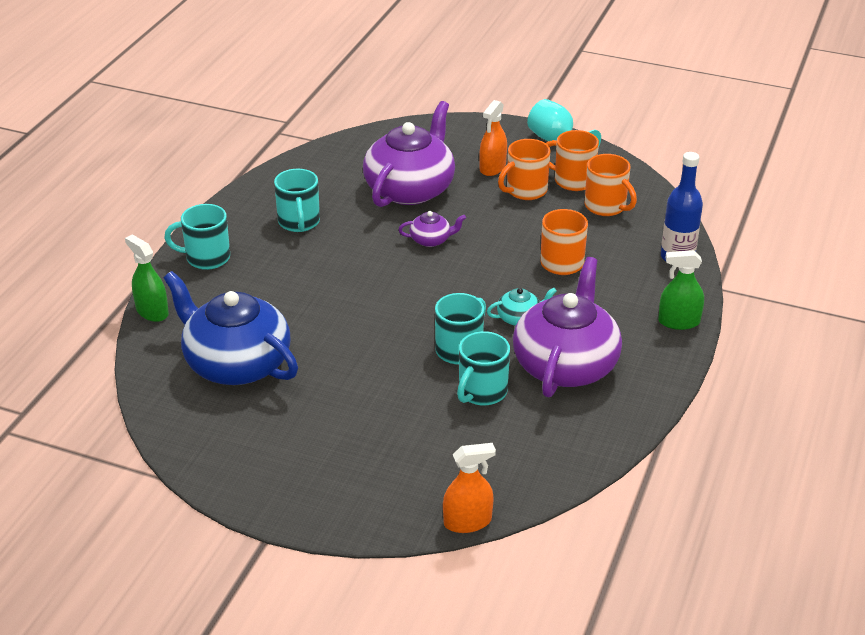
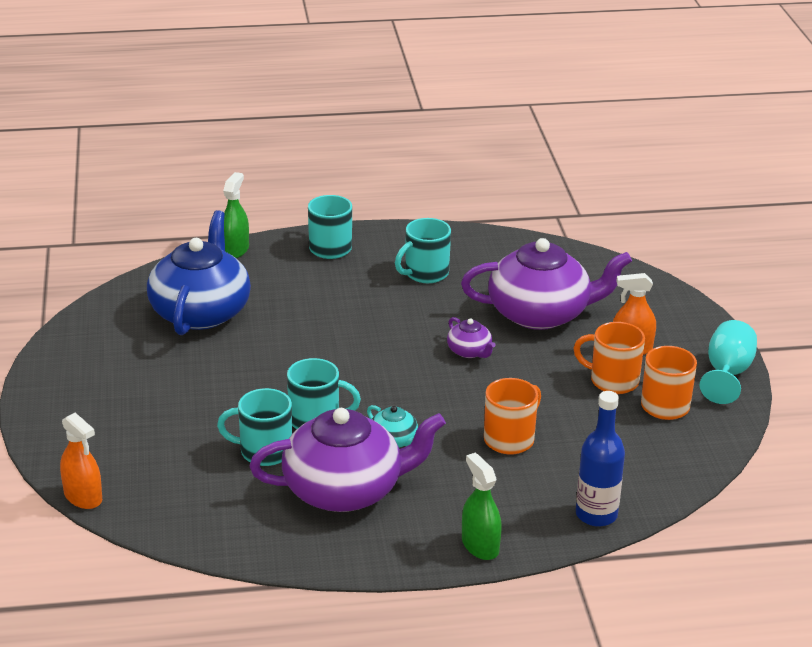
camera: 60 degrees right, 5 degrees down
orange mug [585,154,637,216] -> none

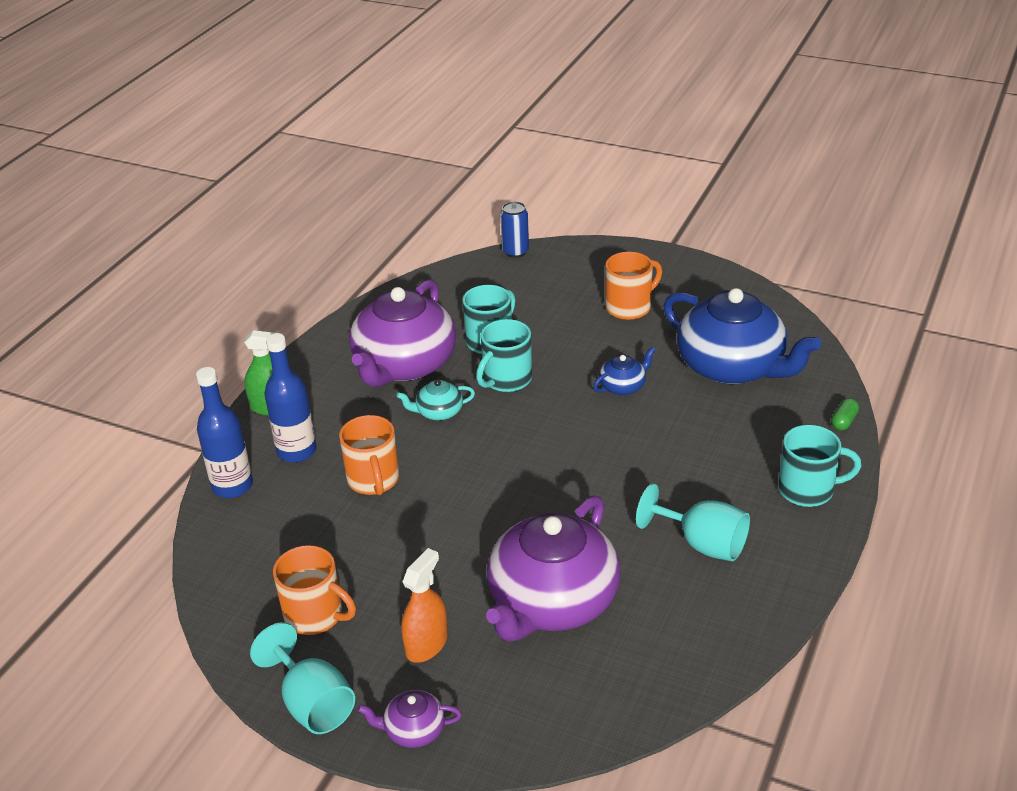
camera: 125 degrees right, 5 degrees up
orange spray bottle [60,413,102,509] -> blue can [500,201,529,258]
green spray bottle [223,172,249,258] -> green capsule [831,398,859,431]
turquoise mug [395,218,451,283] -> turquoise goblet [636,484,750,561]
purple teapot [447,317,495,358] -> purple teapot moved to [357,690,462,748]
orange mug [574,322,645,394] -> orange mug moved to [605,252,662,320]
none -> blue bottle [265,333,316,463]
none -> blue teapot [593,347,656,395]

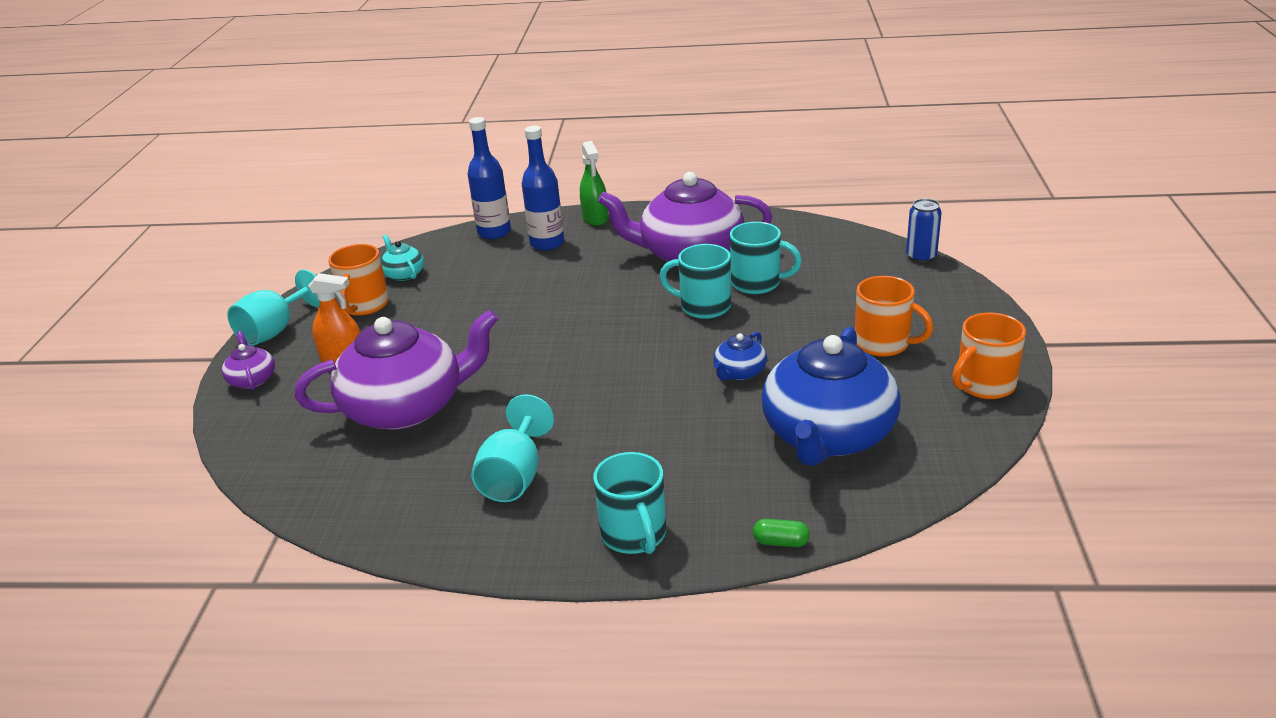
camera: 70 degrees right, 5 degrees down
orange mug [339,415,399,495] -> orange mug moved to [952,313,1026,399]
turquoise teapot [397,380,475,421] -> turquoise teapot moved to [381,235,424,281]
purple teapot [486,495,621,642] -> purple teapot turned 150 degrees clockwise [295,310,498,430]
blue teapot [593,347,656,395] -> blue teapot turned 90 degrees clockwise [714,332,767,380]

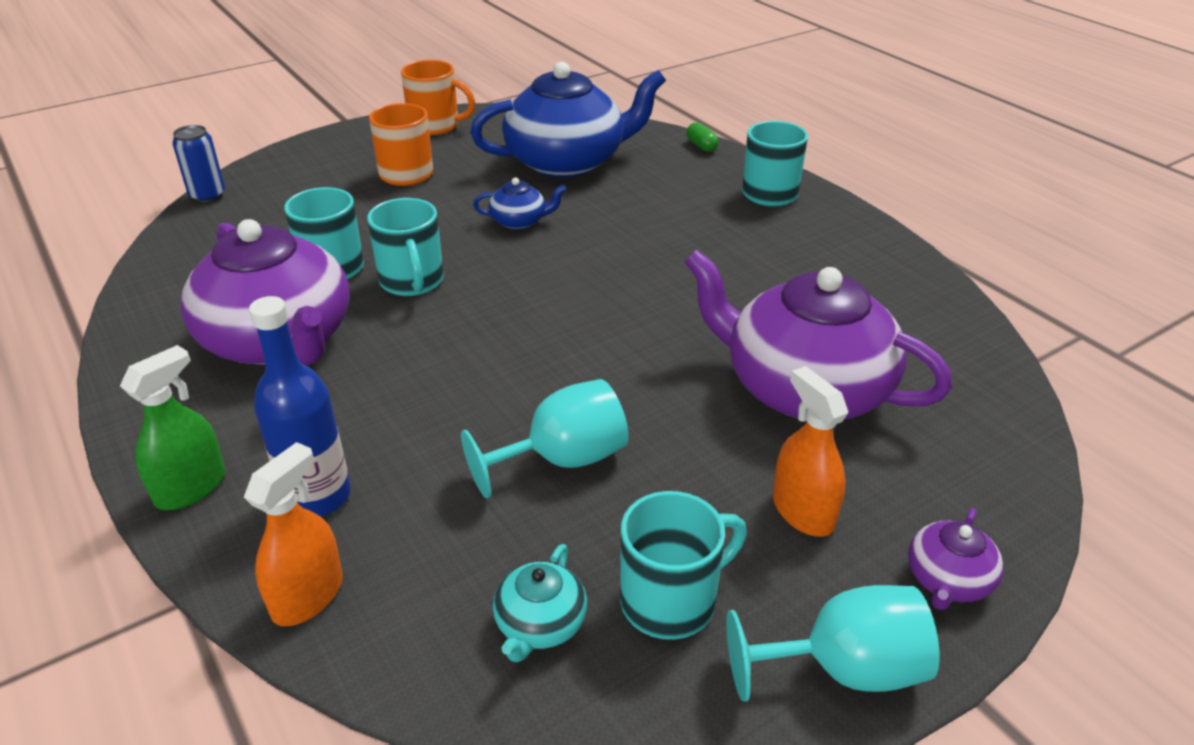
camera: 130 degrees left, 5 degrees up
orange mug [328,244,389,316] -> turquoise mug [620,491,747,640]
blue bottle [468,117,511,239] -> orange spray bottle [244,442,343,626]
turquoise goblet [471,394,554,502] -> turquoise goblet moved to [461,379,629,499]

